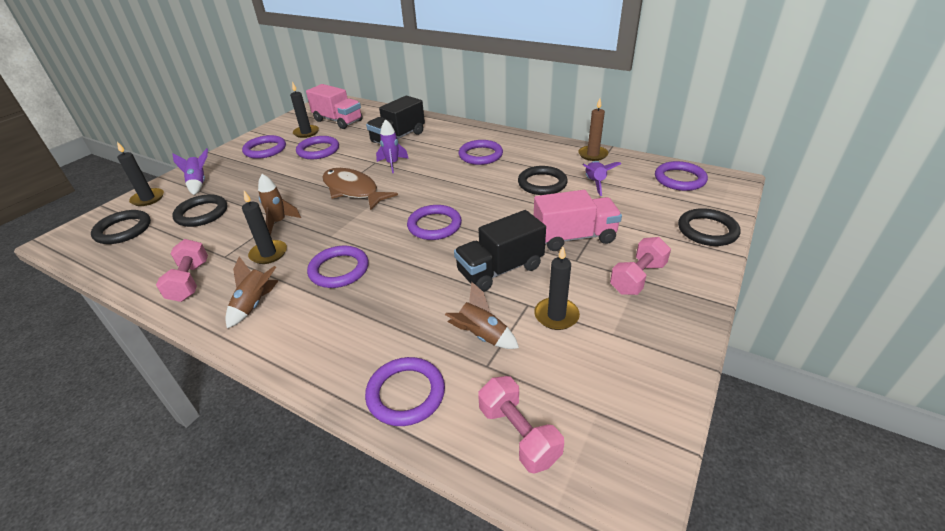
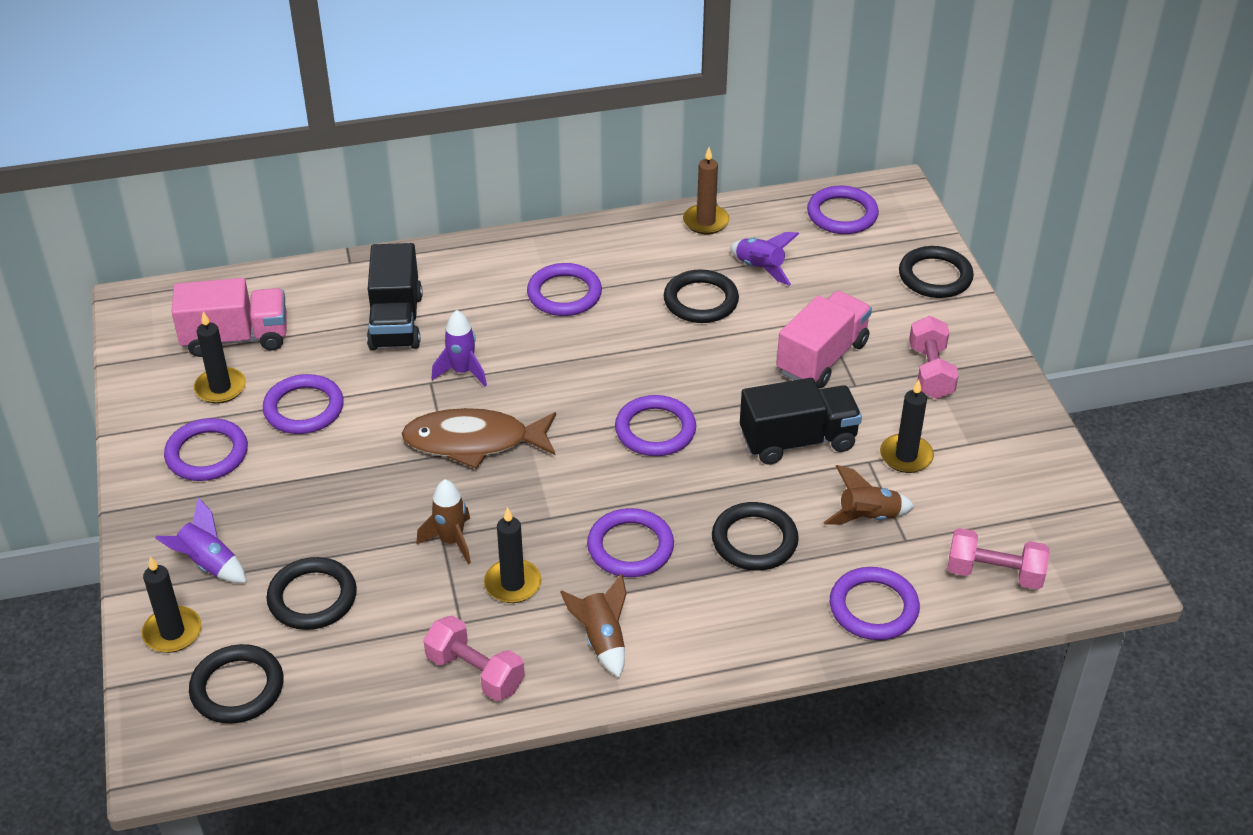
camera: 45 degrees left, 5 degrees up
black truck [454,210,546,292] -> black truck turned 120 degrees counterclockwise [740,378,862,465]
none -> black ring [712,502,799,571]

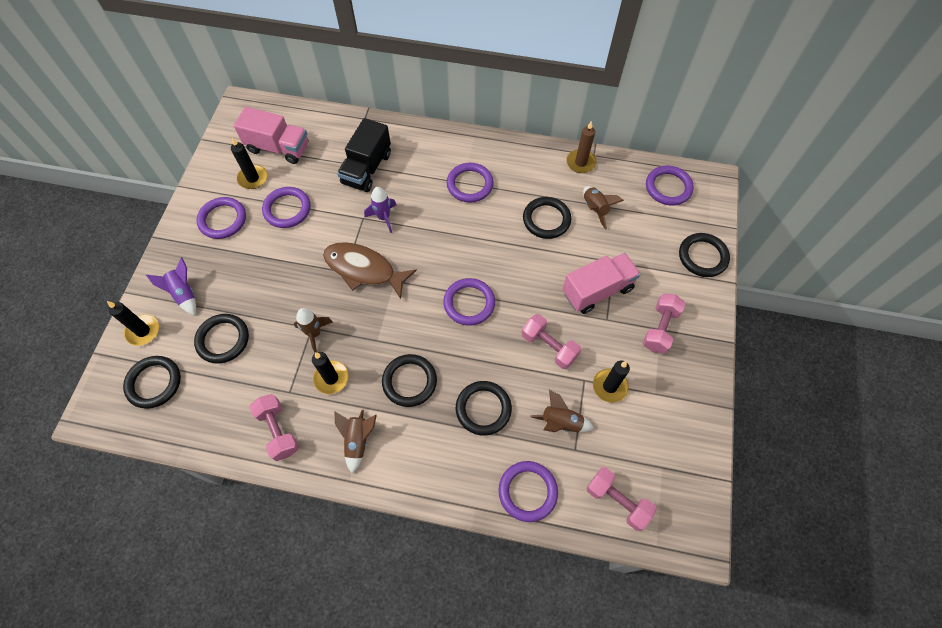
camera: 25 degrees right, 20 degrees up
purple ring [587,508,674,577] -> black ring [382,354,437,407]
purple rocket [730,232,799,286] -> brown rocket [583,186,624,230]
black truck [740,378,862,465] -> pink dumbbell [521,314,581,369]

